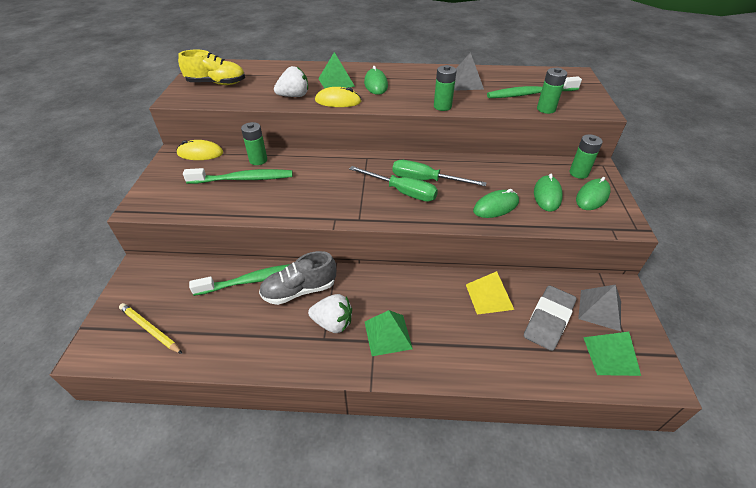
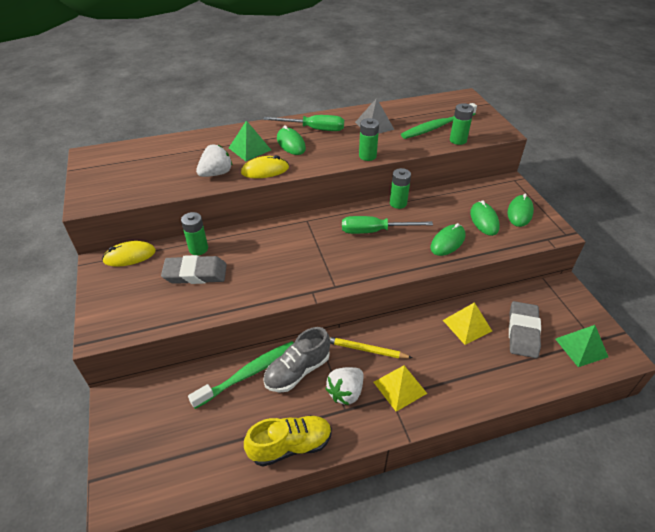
camera: 20 degrees left, 0 degrees up
yellow pencil [119,303,183,354] -> yellow pencil moved to [330,337,412,358]
yellow shoe [178,49,245,85] -> yellow shoe moved to [244,415,332,467]
green toothbrush [183,168,293,184] -> grey eraser [161,255,227,284]
white strawberry [308,294,352,333] -> white strawberry turned 135 degrees clockwise [325,367,364,405]
green screwdriver [349,166,438,202] -> green screwdriver moved to [263,115,344,131]
green pyramid [365,310,413,356] -> yellow pyramid [373,365,427,412]
green battery [569,134,603,179] -> green battery moved to [390,168,411,209]
grey pyramid [578,285,621,331] -> none

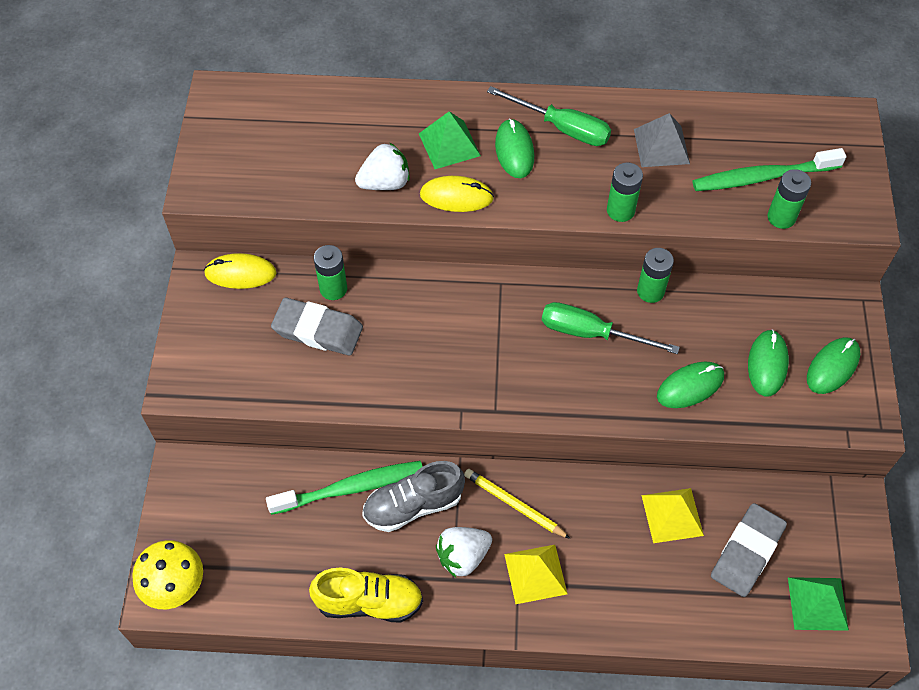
camera: 20 degrees right, 15 degrees up
none -> yellow mushroom [132,540,203,609]

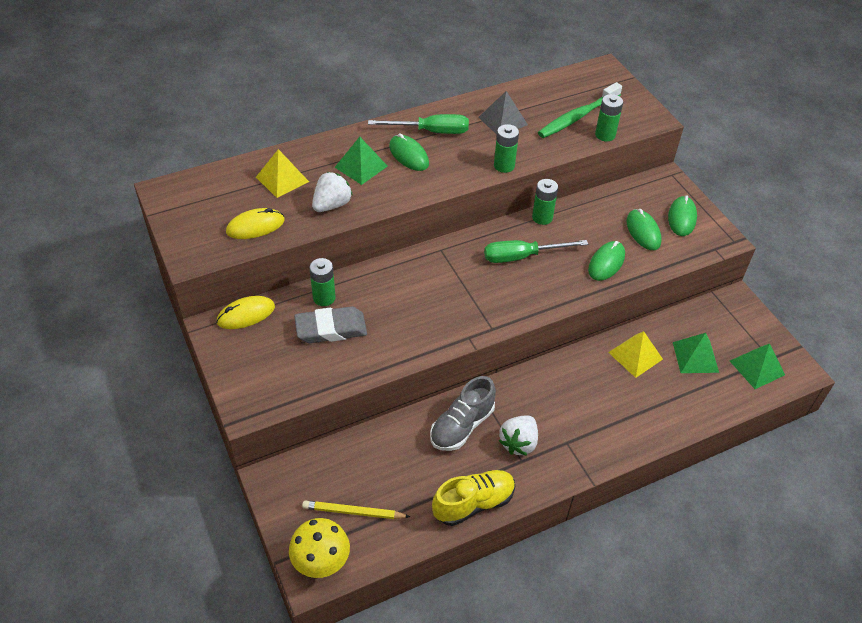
camera: 30 degrees left, 10 degrees down
green toothbrush [266,461,423,515] -> none
yellow mouse [420,176,494,212] -> yellow mouse moved to [226,208,285,239]
yellow pencil [464,469,571,539] -> yellow pencil moved to [302,500,410,519]
yellow pyramid [504,545,568,604] -> yellow pyramid moved to [256,149,309,198]
grey eraser [711,503,787,597] -> green pyramid [673,333,719,373]

